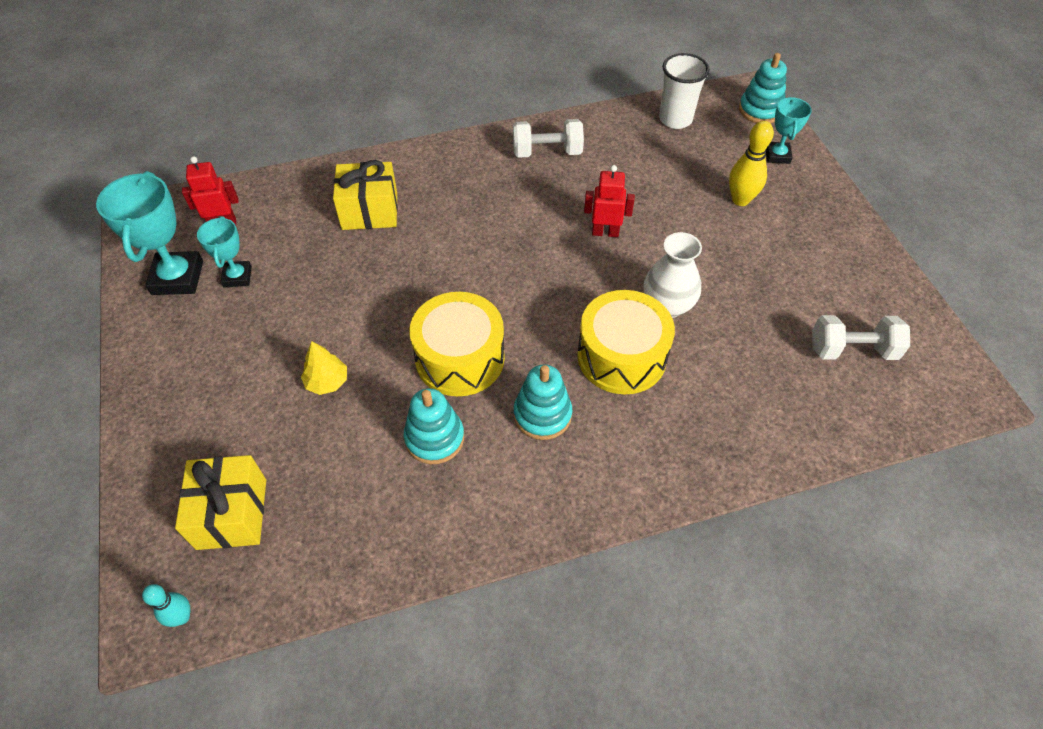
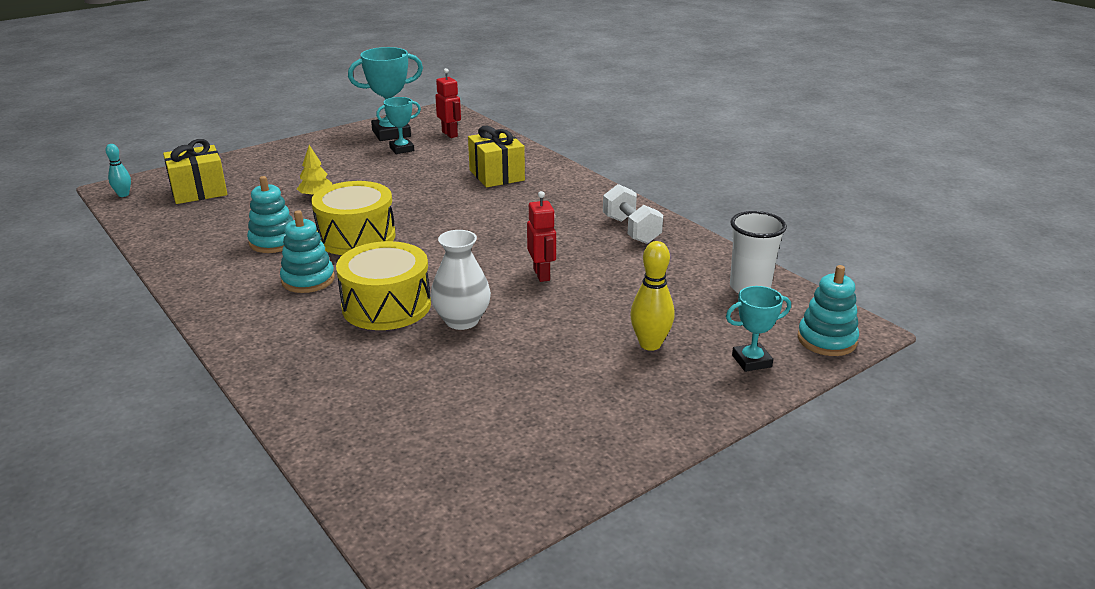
camera: 70 degrees right, 25 degrees down
white dumbbell [812,315,910,360] -> none

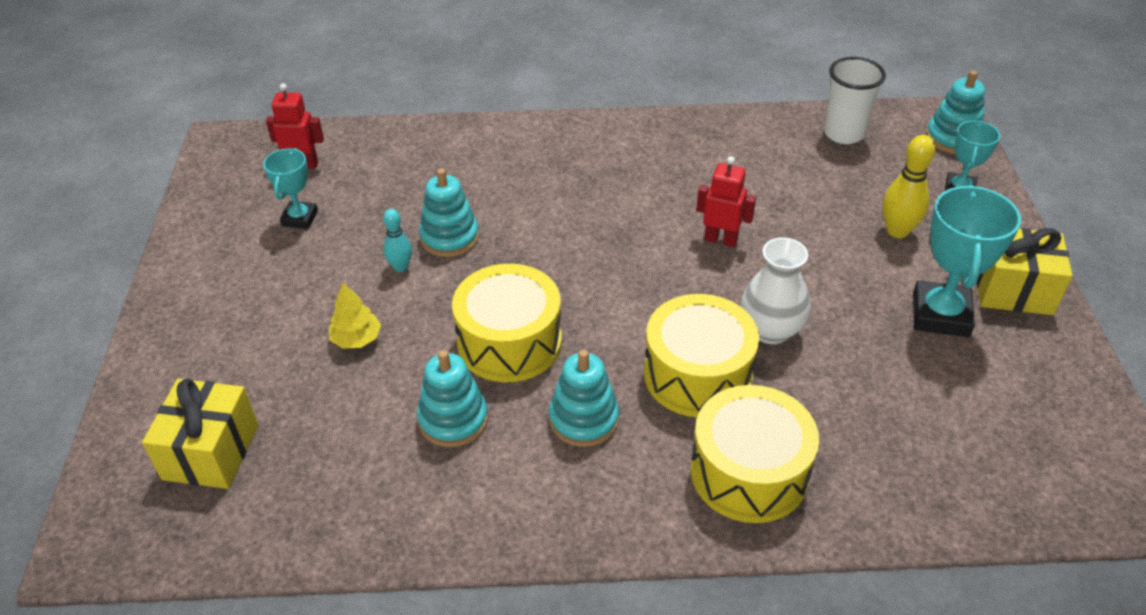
camera: 55 degrees left, 15 degrees up
turquoise bowling pin [106,144,131,197] -> turquoise bowling pin moved to [383,209,412,272]
turquoise trophy [348,47,423,141] -> turquoise trophy moved to [913,185,1021,337]
yellow gift [468,126,525,187] -> yellow gift moved to [977,228,1073,315]
white dumbbell [603,184,663,244] -> none
none -> turquoise stacking toy [419,168,479,257]
none -> yellow drum [691,385,819,523]

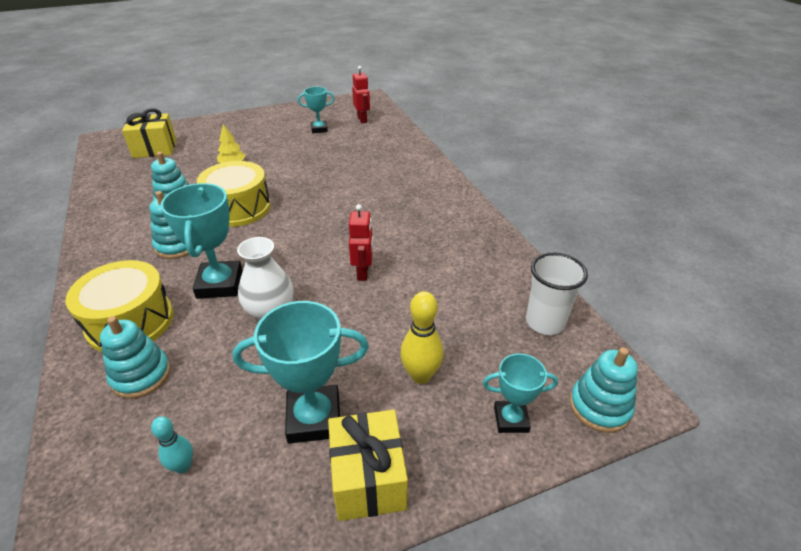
camera: 70 degrees right, 5 degrees down
turquoise bowling pin [383,209,412,272] -> turquoise bowling pin moved to [151,416,193,473]
turquoise stacking toy [419,168,479,257] -> turquoise stacking toy moved to [100,316,171,399]
yellow drum [644,294,759,417] -> turquoise trophy [160,183,243,299]

